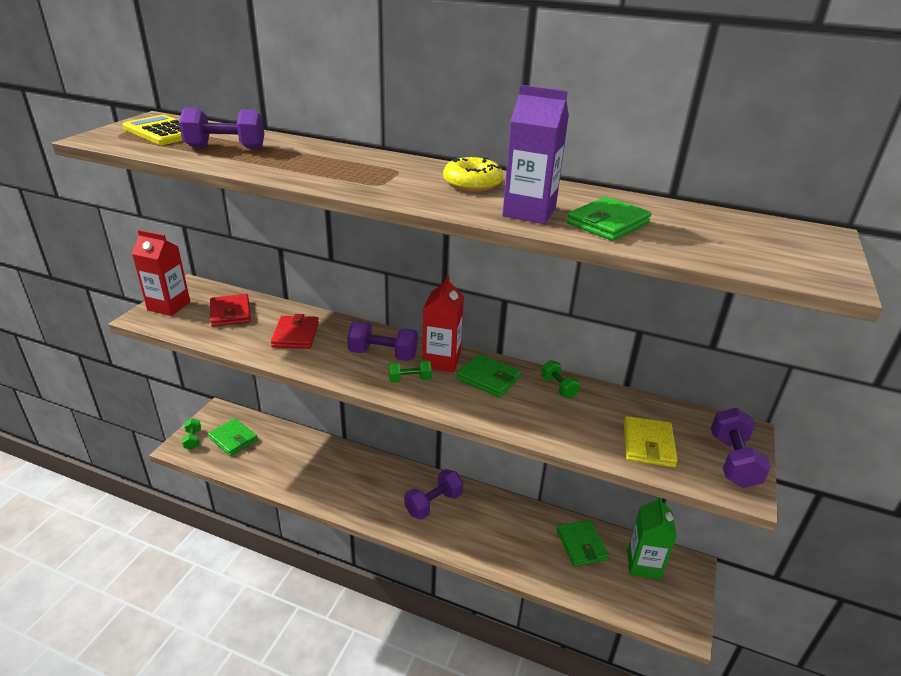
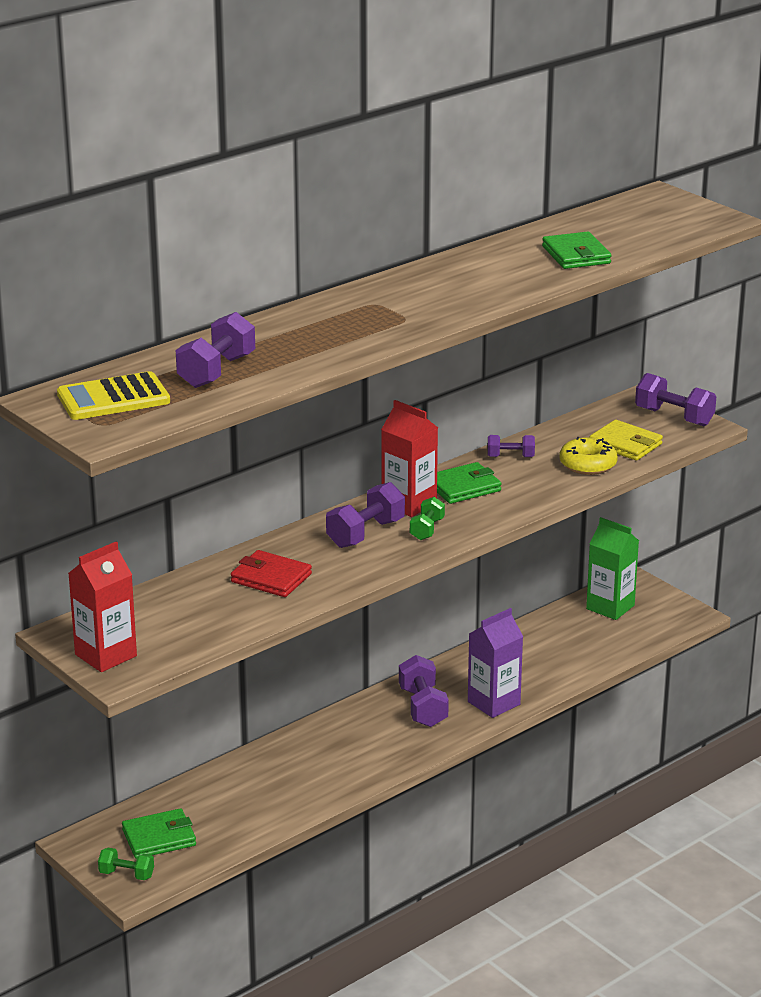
camera: 60 degrees left, 5 degrees down
red wallet [210,294,251,327] -> none
yellow donut [443,157,503,192] -> yellow donut moved to [560,437,618,475]
purple carton [502,85,569,224] -> purple carton moved to [468,608,523,718]
green dumbbell [541,360,580,398] -> purple dumbbell [488,435,535,457]
green wallet [557,520,609,566] -> none

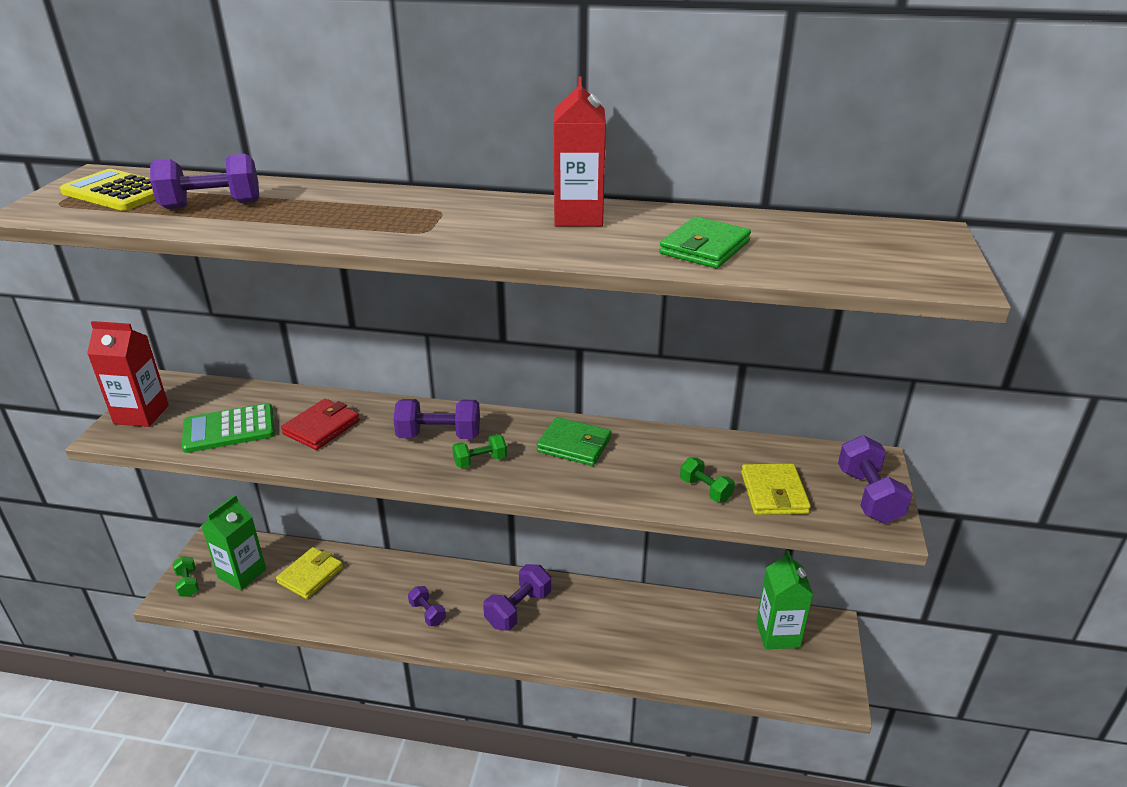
camera: 50 degrees right, 5 degrees up
green wallet [122,808,196,859] -> green carton [201,495,266,590]
red wallet [231,550,312,597] -> red wallet turned 45 degrees clockwise [281,399,360,450]
red carton [381,400,438,517] -> red carton moved to [554,77,606,227]
purple carton [468,608,523,718] -> none
purple dumbbell [488,435,535,457] -> purple dumbbell moved to [408,586,446,626]
yellow donut [560,437,618,475] -> green dumbbell [680,457,735,502]
none -> green calculator [182,403,275,453]
none -> yellow wallet [276,547,343,599]

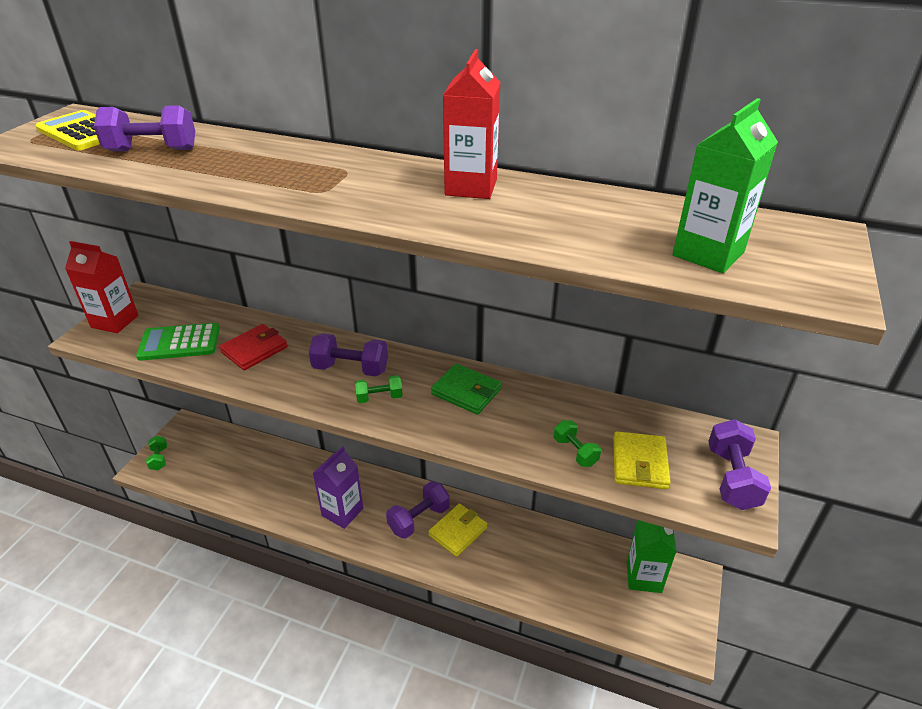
camera: 10 degrees right, 5 degrees up
green carton [201,495,266,590] -> green carton moved to [673,98,778,273]
yellow wallet [276,547,343,599] -> yellow wallet moved to [428,504,487,557]
purple dumbbell [408,586,446,626] -> purple carton [313,446,363,529]
green wallet [659,216,751,268] -> none

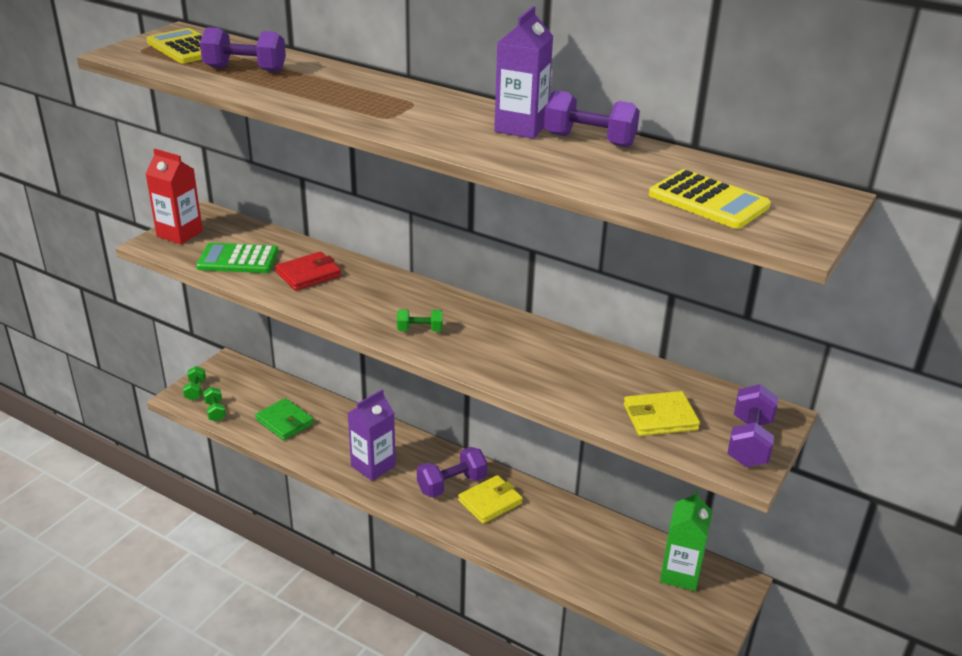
camera: 10 degrees right, 5 degrees down
purple dumbbell [309,333,388,376] -> purple dumbbell moved to [544,90,640,147]
green wallet [431,363,502,415] -> green wallet moved to [255,398,314,440]
red carton [443,49,500,199] -> purple carton [494,6,553,139]
green dumbbell [554,420,601,467] -> green dumbbell moved to [203,387,226,422]
yellow wallet [613,431,671,489] -> yellow wallet turned 60 degrees clockwise [624,391,700,436]
green carton [673,98,778,273] -> yellow calculator [649,169,771,229]

